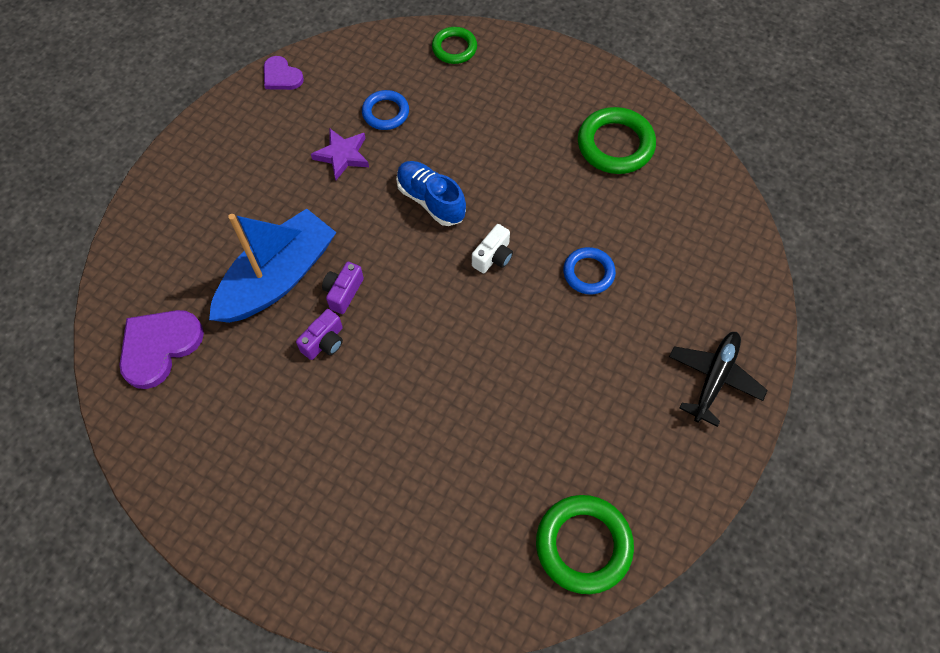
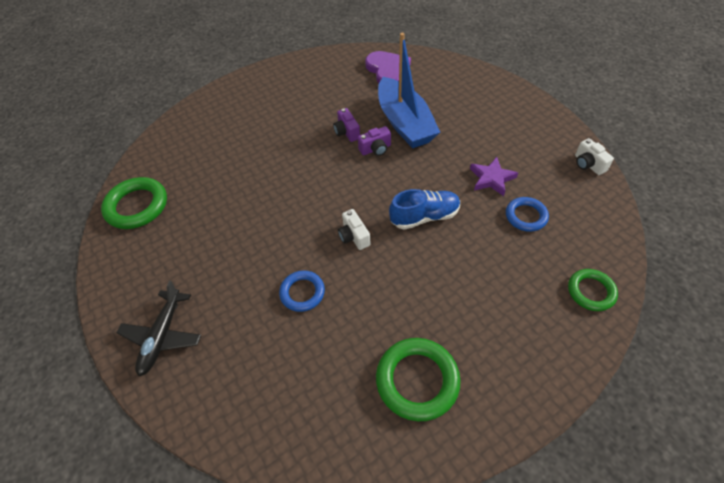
camera: 120 degrees right, 10 degrees down
purple heart [264,56,304,90] -> white camera [575,138,614,175]
purple camera [322,262,364,314] -> purple camera turned 105 degrees clockwise [358,126,391,156]
black plane [669,332,768,427] -> black plane turned 45 degrees clockwise [116,281,201,376]

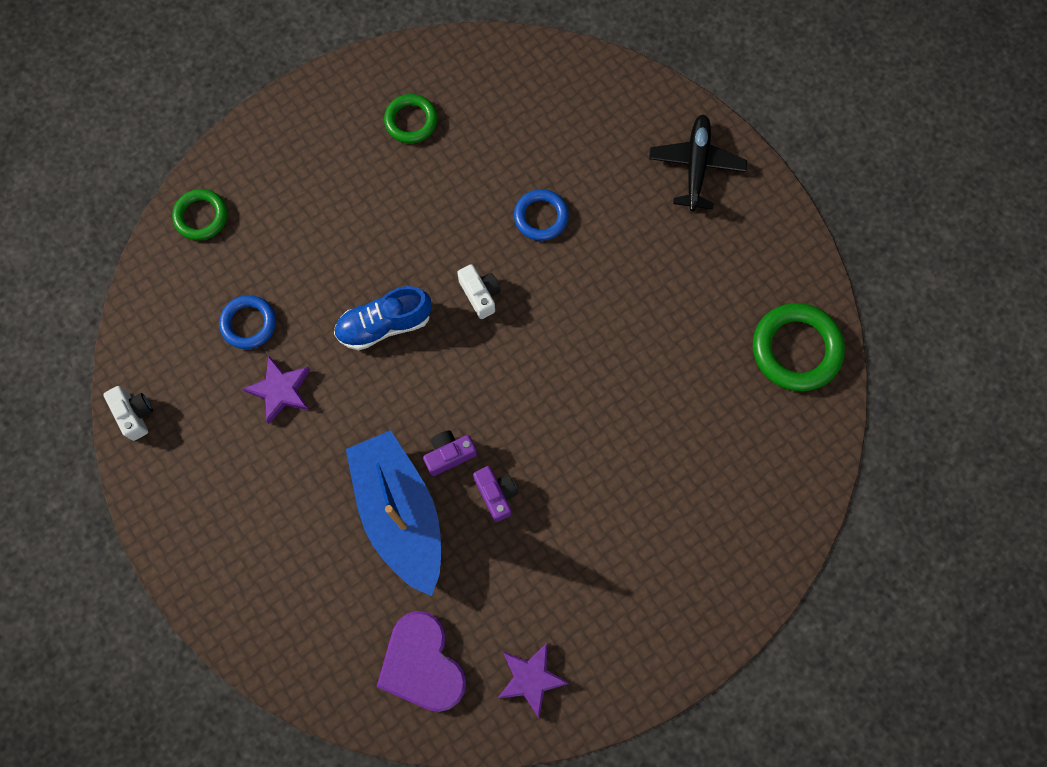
camera: 175 degrees right, 20 degrees up
green ring [376,338,461,421] -> green ring [384,94,437,144], size x0.62
none -> purple star [497,643,570,718]

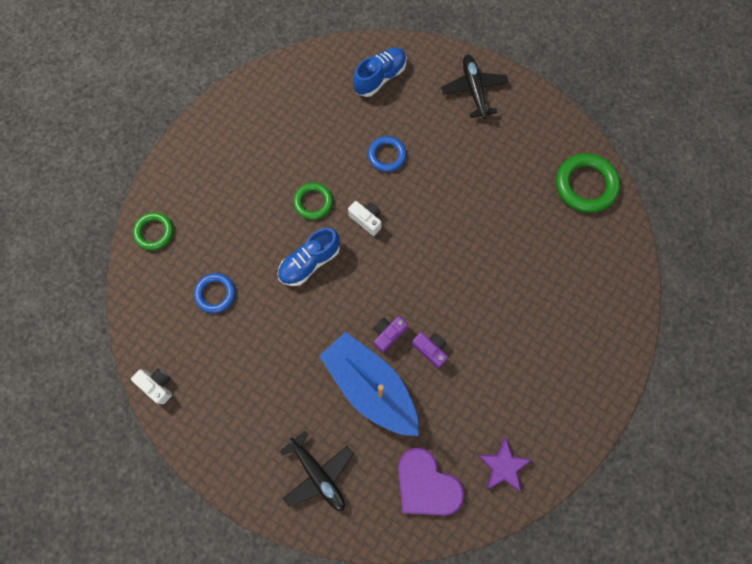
camera: 20 degrees left, 0 degrees up
purple star [243,356,311,424] -> none
green ring [384,94,437,144] -> green ring moved to [293,183,333,220]
none -> black plane [280,431,353,511]
none -> blue shoe [353,47,406,97]

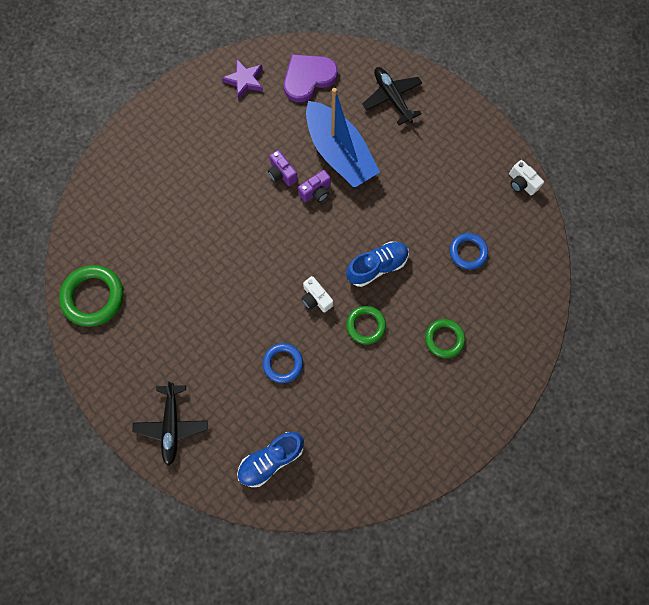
camera: 170 degrees left, 0 degrees up
green ring [133,212,173,250] -> green ring moved to [425,319,465,358]
purple heart [398,448,464,515] -> purple heart turned 90 degrees counterclockwise [284,54,338,102]

